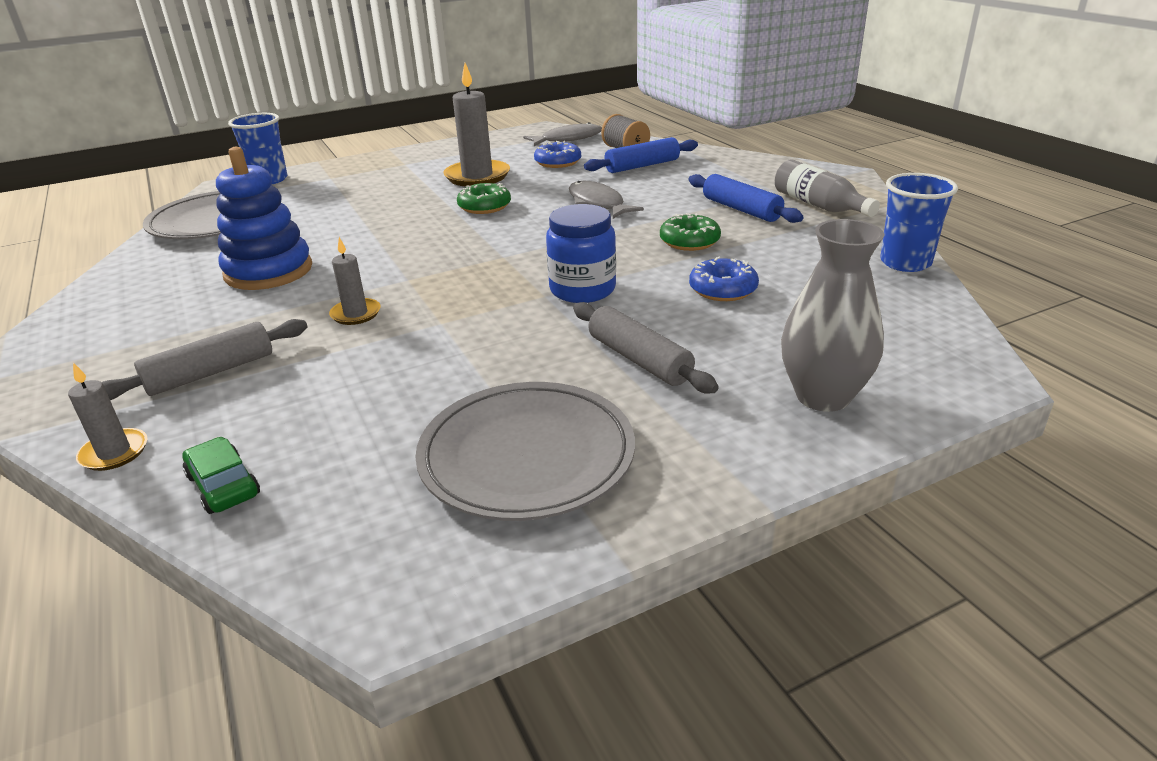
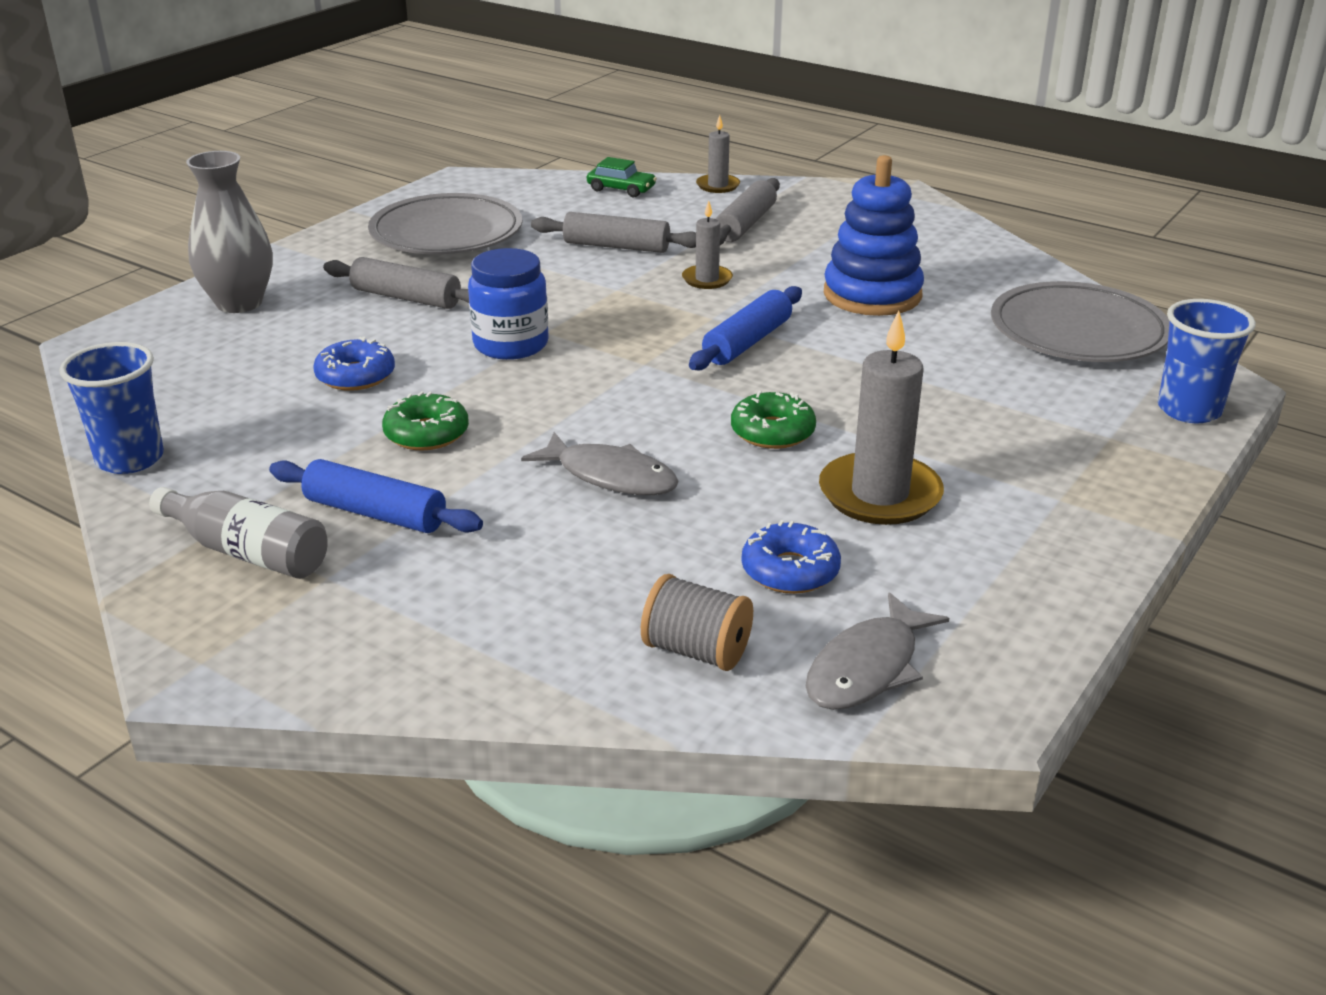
camera: 150 degrees right, 0 degrees up
blue rolling pin [584,137,698,173] -> blue rolling pin moved to [689,286,802,370]
none -> grey rolling pin [531,212,696,253]

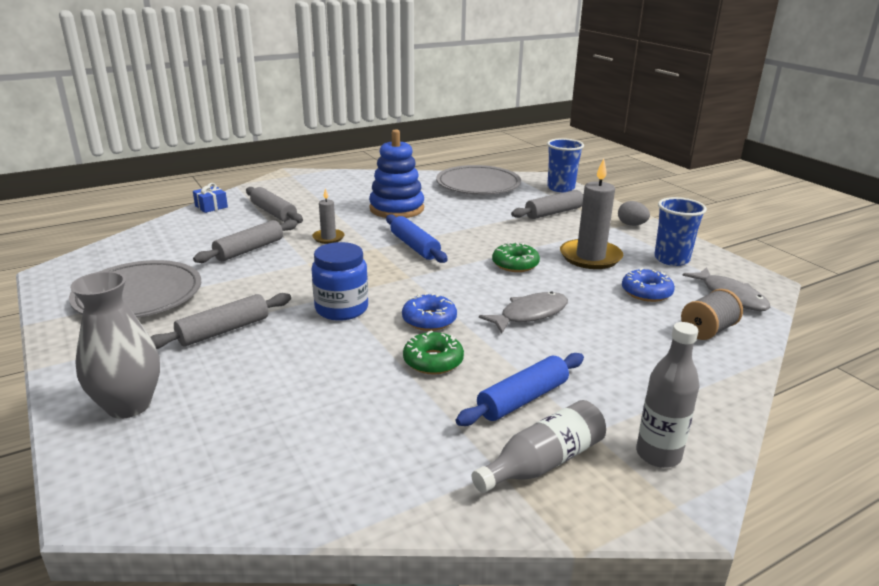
camera: 65 degrees left, 5 degrees down
blue cup [60,342,164,474] -> blue cup moved to [654,197,707,266]
blue donut [313,337,395,391] -> blue donut moved to [402,293,457,331]
green car [587,157,657,197] -> none
grey candle [696,115,740,193] -> blue gift [193,183,228,213]
none -> grey rolling pin [511,190,584,219]
none -> grey egg [618,201,650,226]
none -> grey bottle [636,322,699,468]

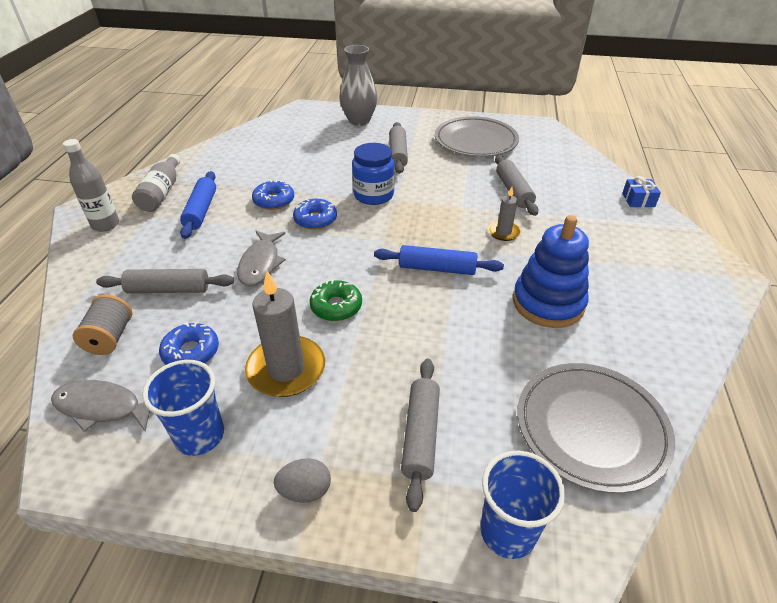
camera: 130 degrees right, 15 degrees up
grey rolling pin [246,187,303,224] -> grey rolling pin moved to [96,269,234,293]
green donut [403,331,464,374] -> blue donut [252,180,294,210]

